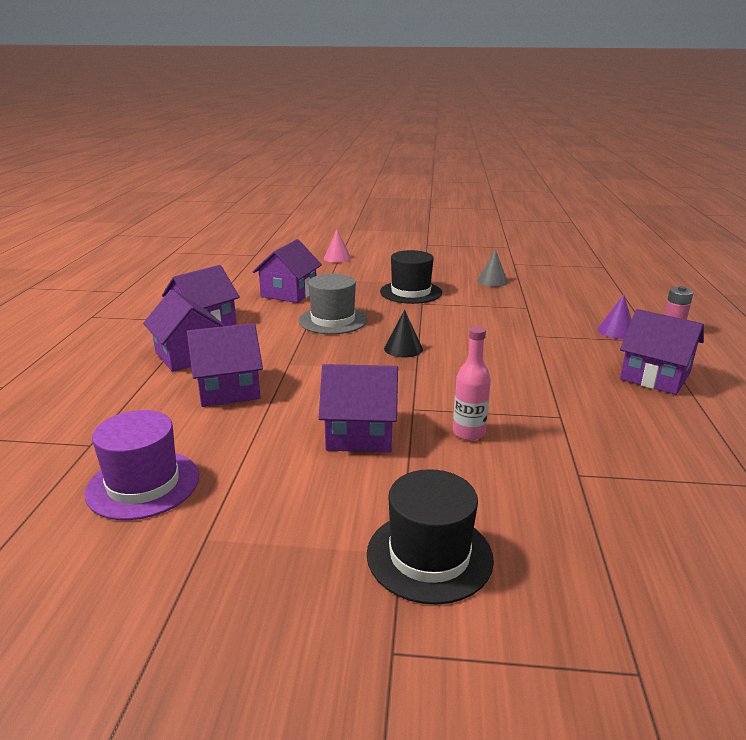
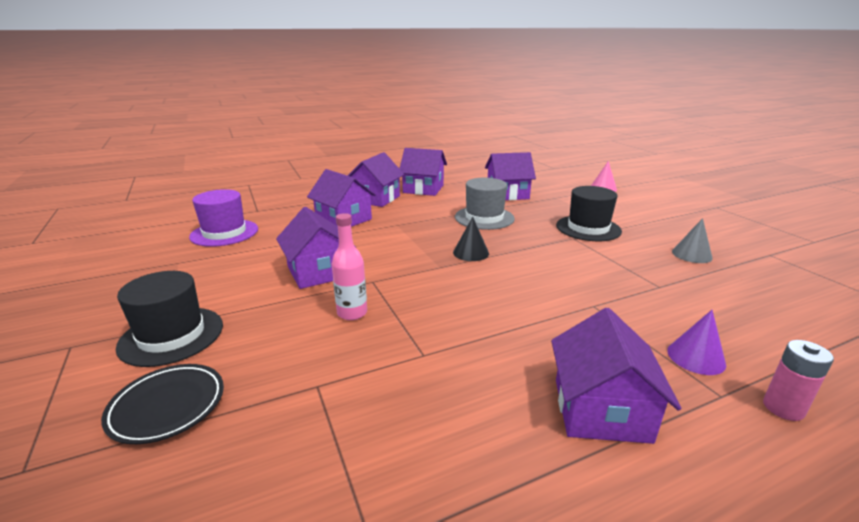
camera: 60 degrees right, 0 degrees up
none -> black plate [101,364,224,444]

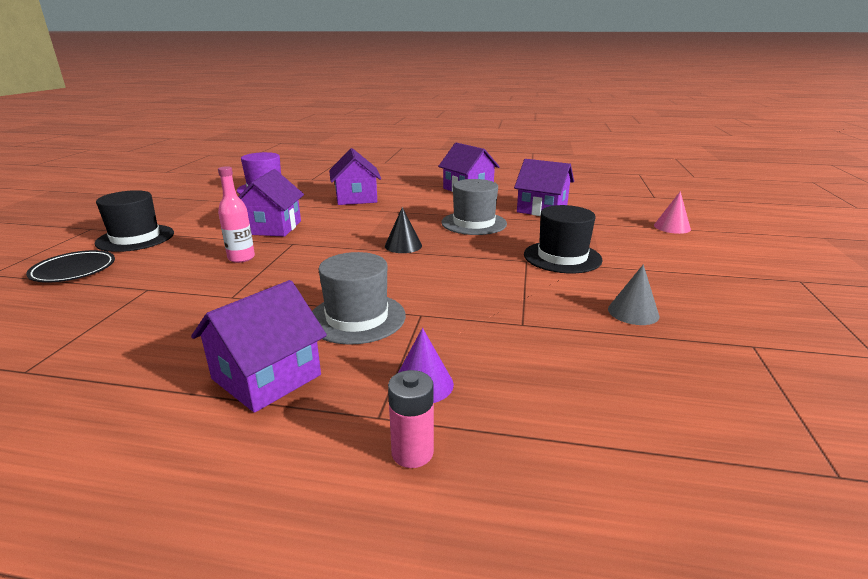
camera: 35 degrees right, 0 degrees up
purple house [348,152,404,207] -> none
none -> grey hat [312,252,406,345]

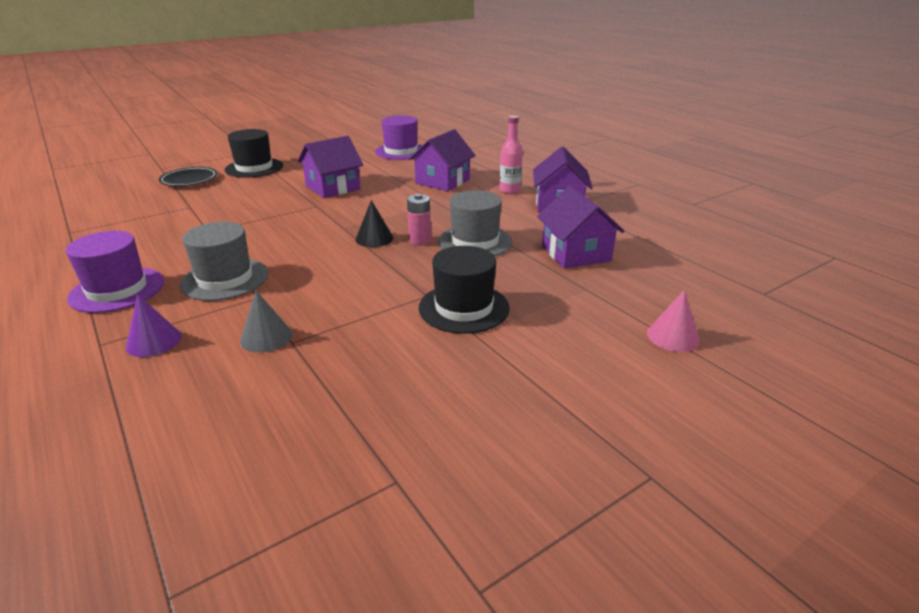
camera: 45 degrees right, 5 degrees up
purple house [191,280,327,413] -> purple hat [66,231,164,313]
pink bottle [218,166,255,263] -> pink bottle moved to [499,115,523,194]
pink battery [388,370,434,468] -> pink battery moved to [407,194,431,246]
grey cone [608,264,659,325] -> grey cone moved to [240,291,292,353]

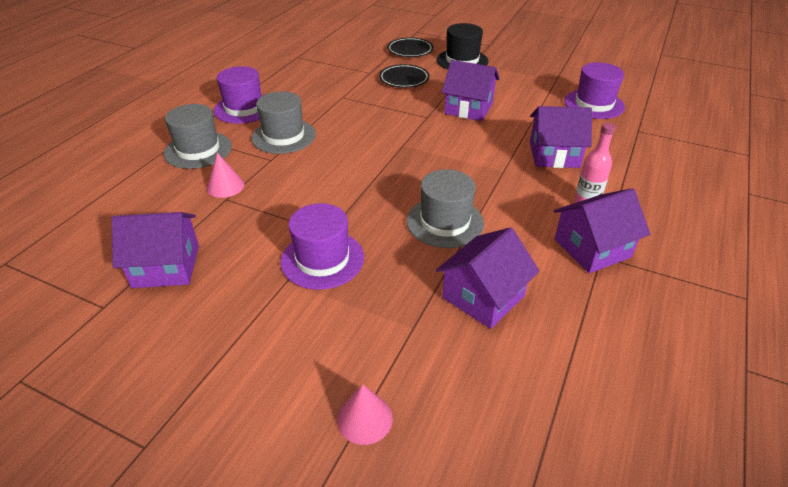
camera: 60 degrees right, 10 degrees up
purple cone [126,294,181,357] -> grey hat [164,104,232,169]
grey cone [240,291,292,353] -> pink cone [207,153,244,198]
black cone [355,200,393,247] -> none
pink battery [407,194,431,246] -> none
black hat [419,246,510,334] -> purple hat [281,203,364,290]
none -> purple house [112,212,199,288]
none -> black plate [379,64,429,88]

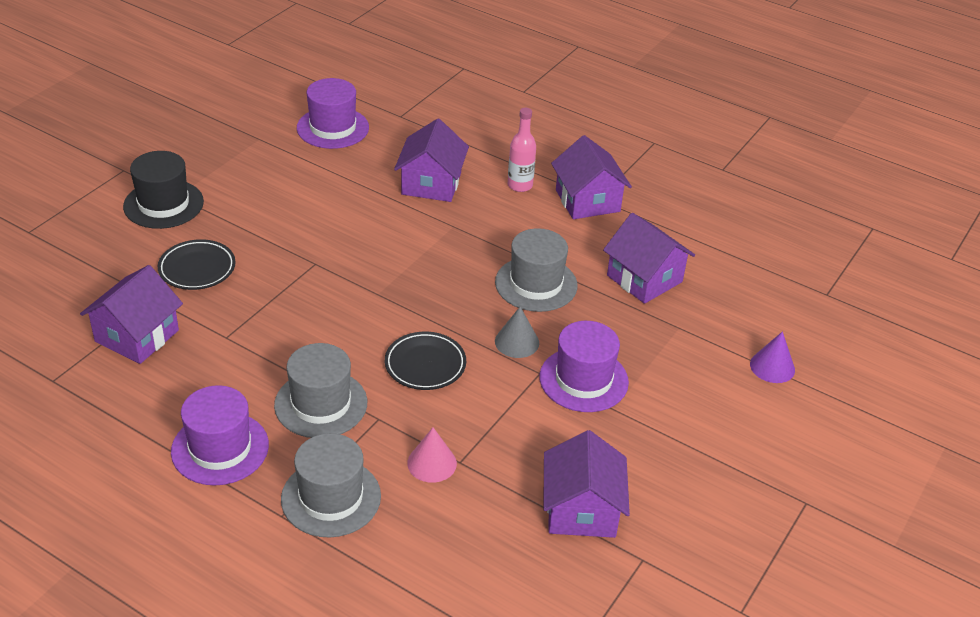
camera: 85 degrees left, 0 degrees up
pink cone [337,384,393,445] -> purple cone [750,331,795,383]
black plate [387,37,433,57] -> black plate moved to [385,332,466,390]
purple house [442,60,500,121] -> purple house moved to [80,265,183,364]
none -> grey cone [495,307,539,358]

